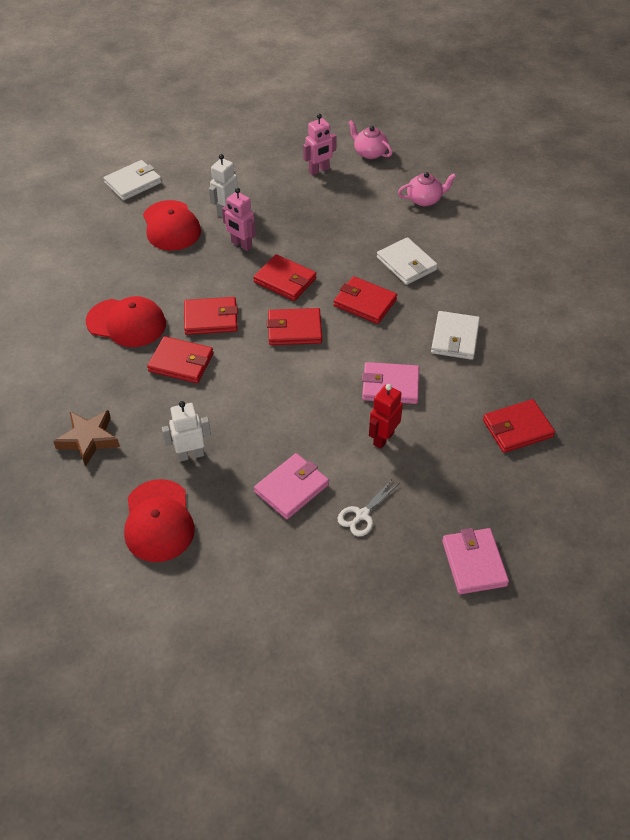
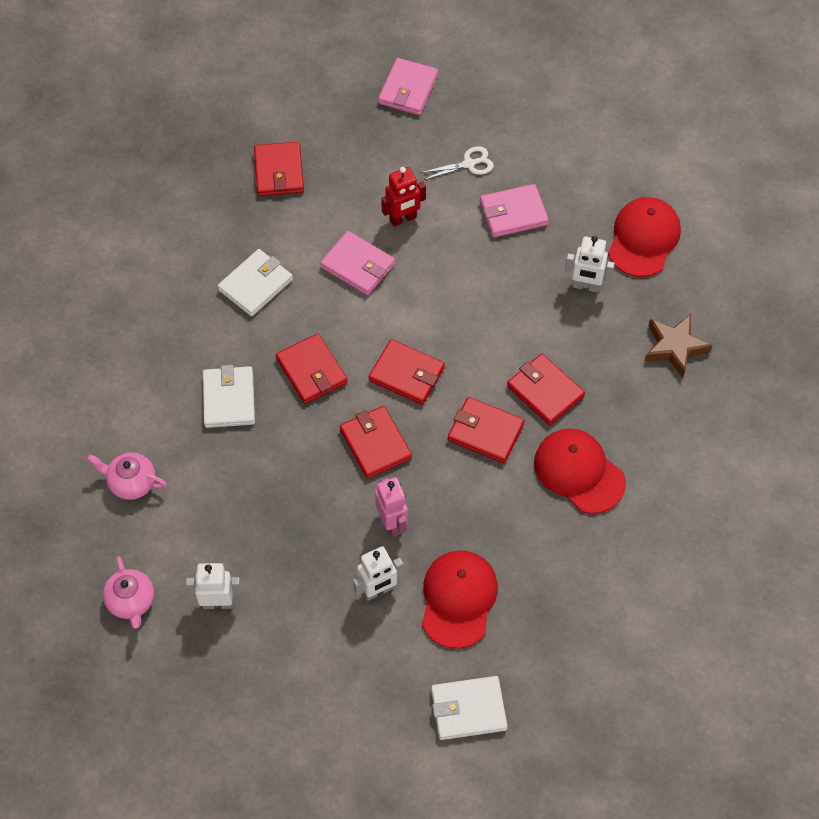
camera: 150 degrees left, 10 degrees up
pink robot [303,114,337,175] -> white robot [186,563,242,609]
red wallet [483,399,555,453] -> red wallet turned 75 degrees clockwise [254,142,304,196]

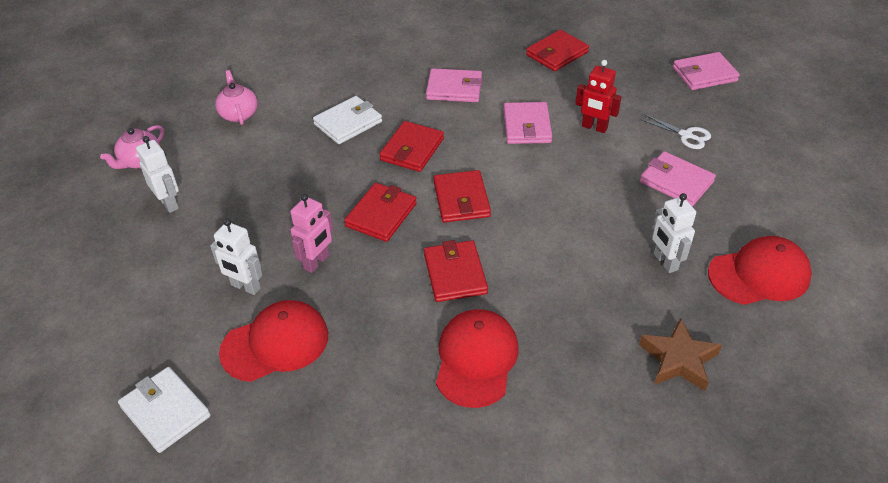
camera: 55 degrees right, 15 degrees down
white wallet [218,249,293,316] -> pink wallet [426,68,483,102]
red wallet [507,354,585,425] -> none

